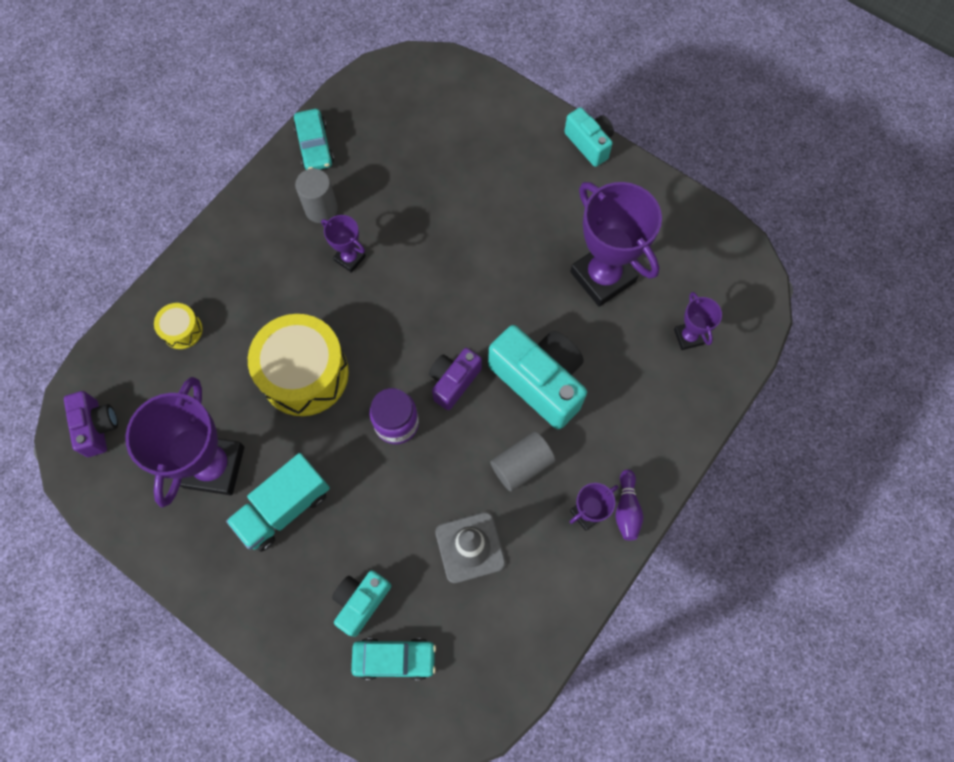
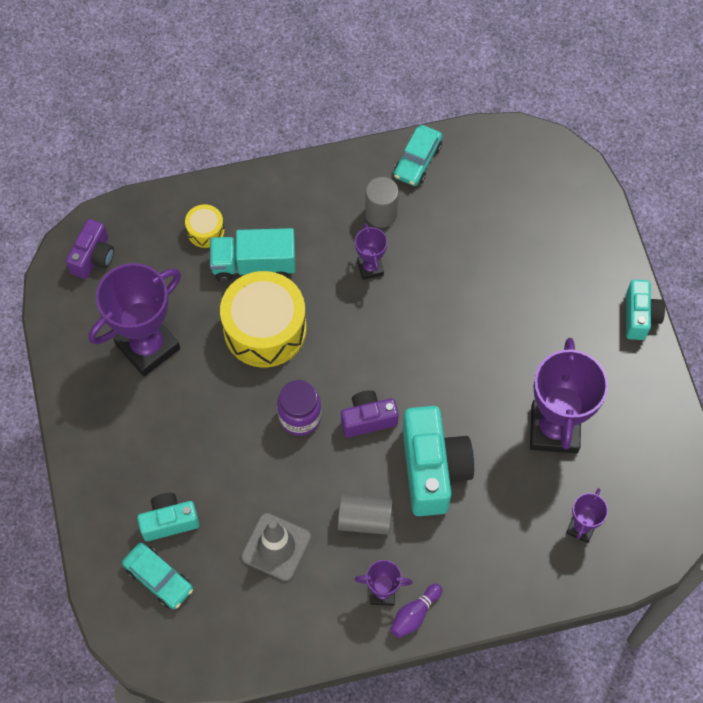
camera: 40 degrees right, 5 degrees down
turquoise truck [226,453,330,552] -> turquoise truck moved to [210,228,295,282]

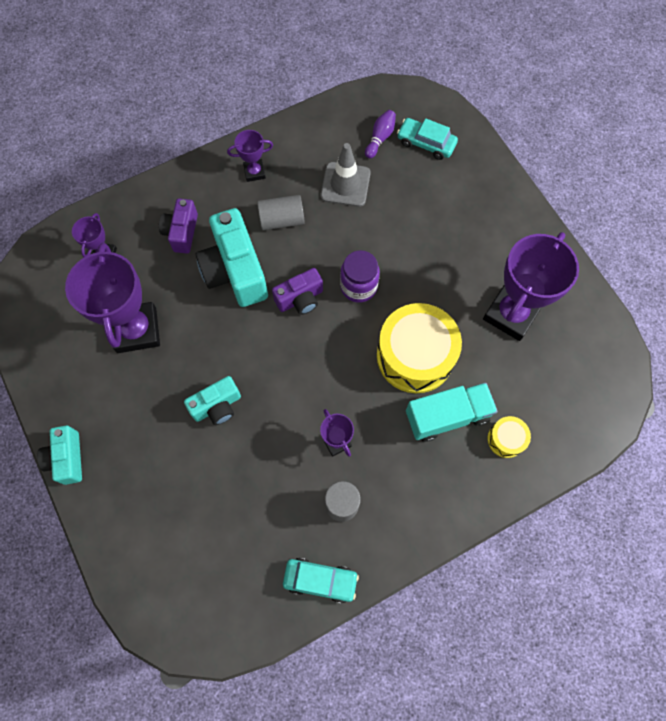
camera: 165 degrees right, 5 degrees up
purple camera [66,219,114,279] -> purple camera moved to [159,199,198,254]
turquoise camera [137,493,199,541] -> turquoise camera moved to [184,376,241,425]
purple bowling pin [390,584,442,638] -> purple bowling pin moved to [365,110,396,158]
turquoise car [394,125,443,186] -> turquoise car turned 90 degrees clockwise [283,558,359,603]

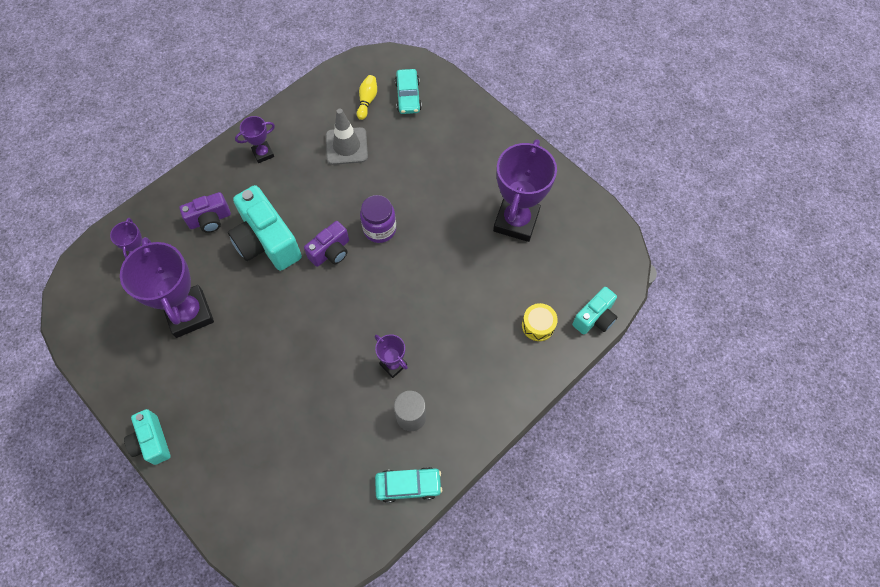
camera: 15 degrees left, 5 degrees down
purple camera [159,199,198,254] -> purple camera turned 105 degrees counterclockwise [179,192,231,233]
turquoise camera [184,376,241,425] -> turquoise camera moved to [572,287,617,335]
grey cylinder [257,195,305,231] -> none
purple bowling pin [365,110,396,158] -> yellow bowling pin [357,75,377,120]
yellow drum [377,303,462,393] -> none
turquoise car [397,118,458,160] -> turquoise car turned 105 degrees counterclockwise [395,69,422,114]
turquoise truck [406,383,498,442] -> none

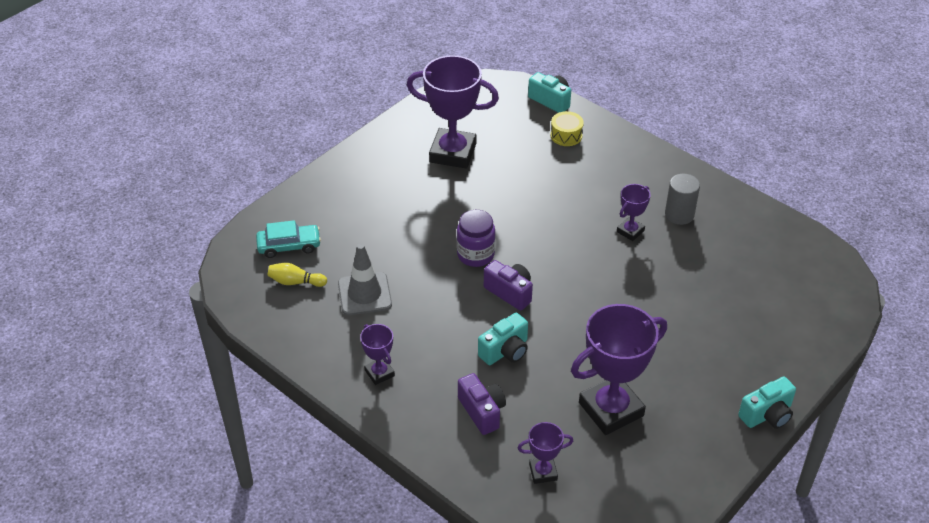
camera: 95 degrees left, 20 degrees down
turquoise camera [228,185,302,271] -> turquoise camera [478,313,528,365], size x0.58
turquoise car [375,467,442,503] -> none

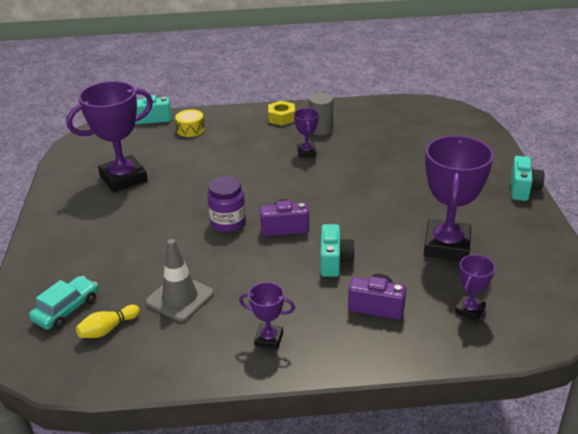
camera: 45 degrees left, 10 degrees down
none -> yellow nut [268,101,295,126]

